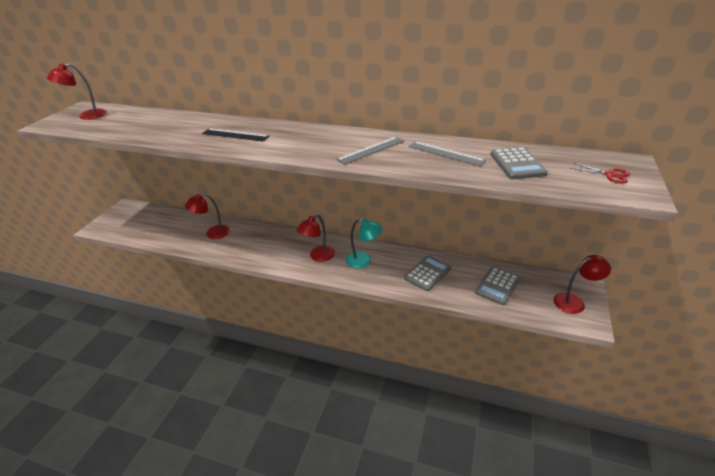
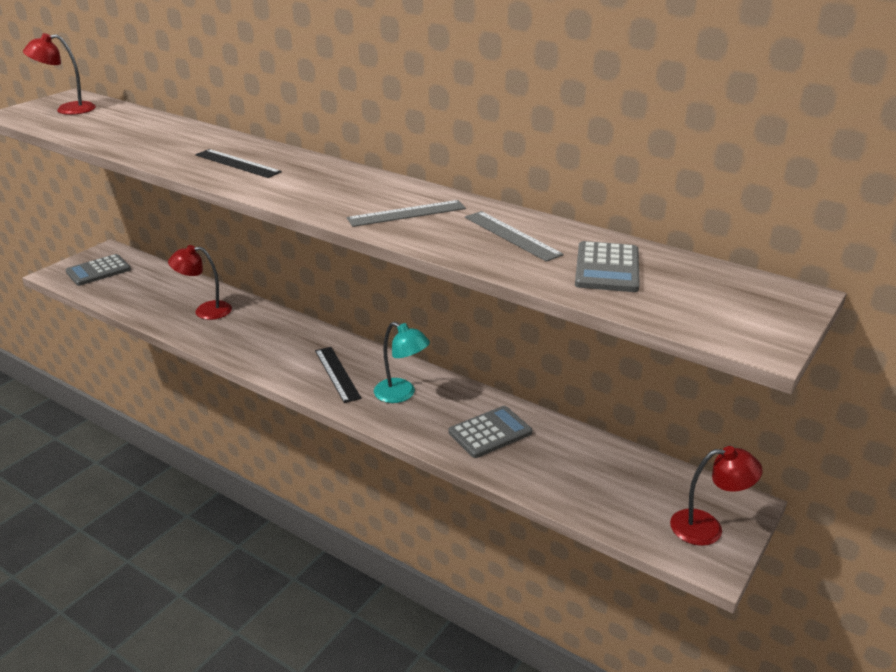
camera: 15 degrees right, 5 degrees down
red lamp [297,214,335,262] -> black ruler [315,347,361,403]
grey calculator [475,267,520,305] -> grey calculator moved to [66,254,131,286]
red scissors [570,162,630,184] -> none

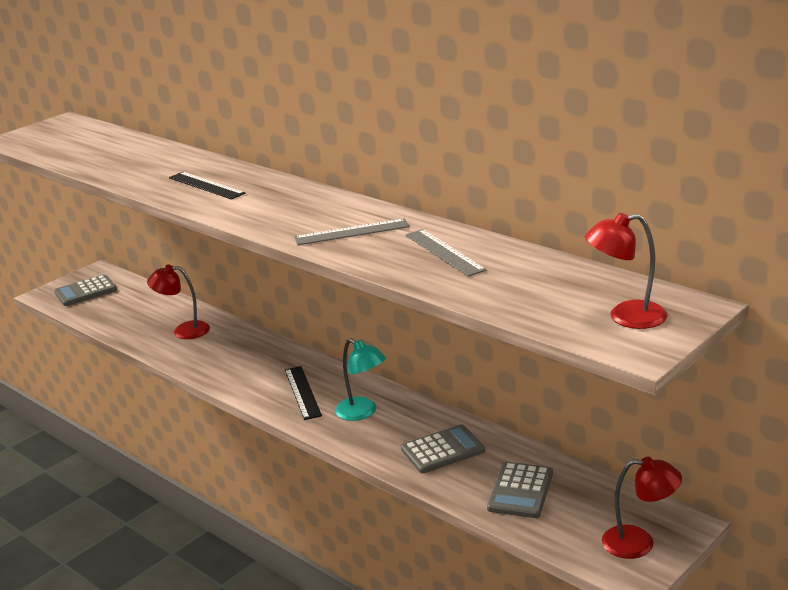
camera: 10 degrees right, 5 degrees down
red lamp [23,33,96,115] -> red lamp moved to [585,213,667,329]
grey calculator [575,241,640,292] -> grey calculator moved to [487,462,553,518]

